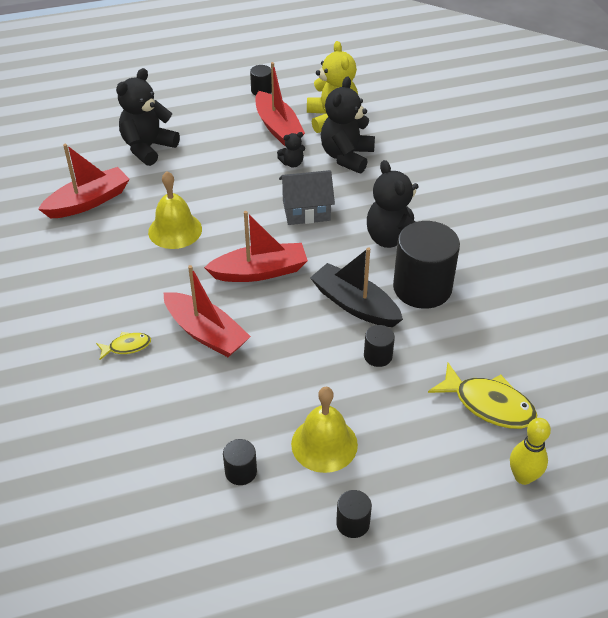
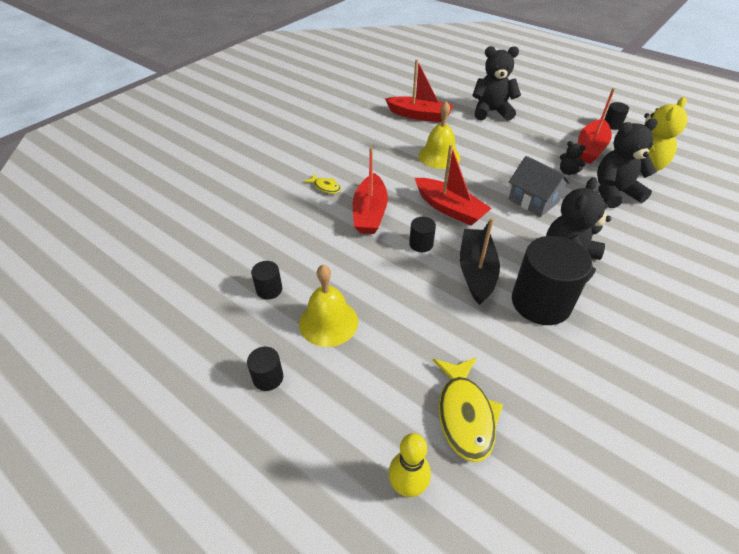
camera: 55 degrees right, 0 degrees up
black cylinder [364,325,395,367] -> black cylinder moved to [409,217,436,252]

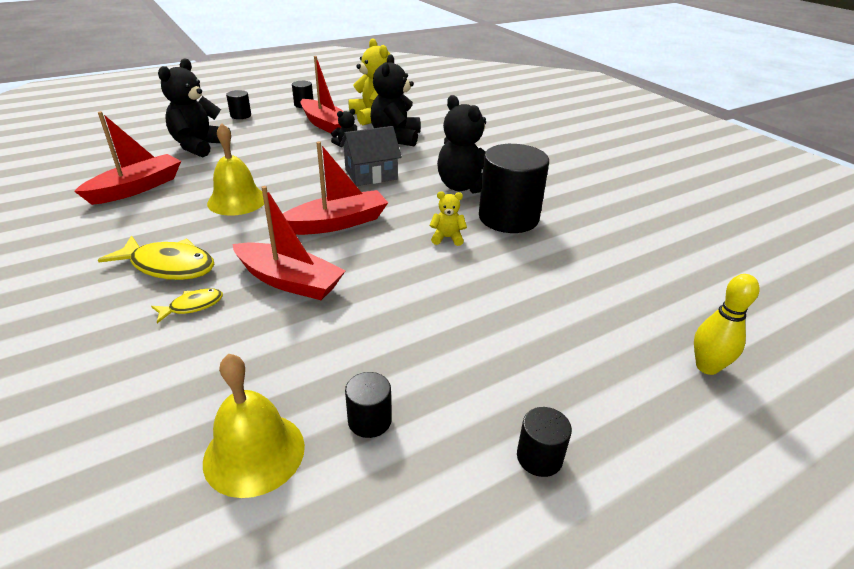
camera: 70 degrees left, 10 degrees down
yellow bell [299,265,358,347] -> yellow bell moved to [203,354,305,498]
black cylinder [409,217,436,252] -> black cylinder moved to [226,90,251,119]
yellow fish [432,357,503,462] -> yellow fish moved to [98,235,214,280]
black boat [460,218,500,305] -> yellow teddy bear [429,192,467,246]

